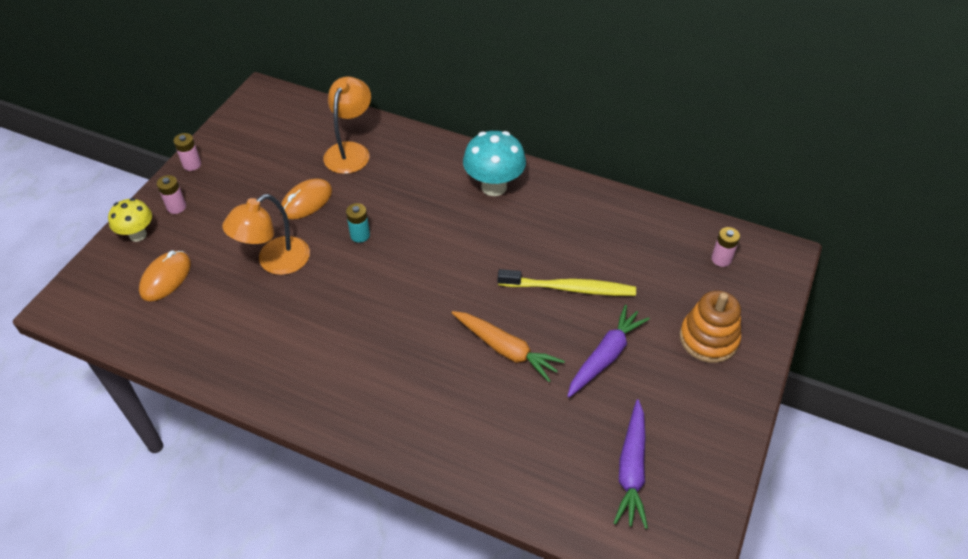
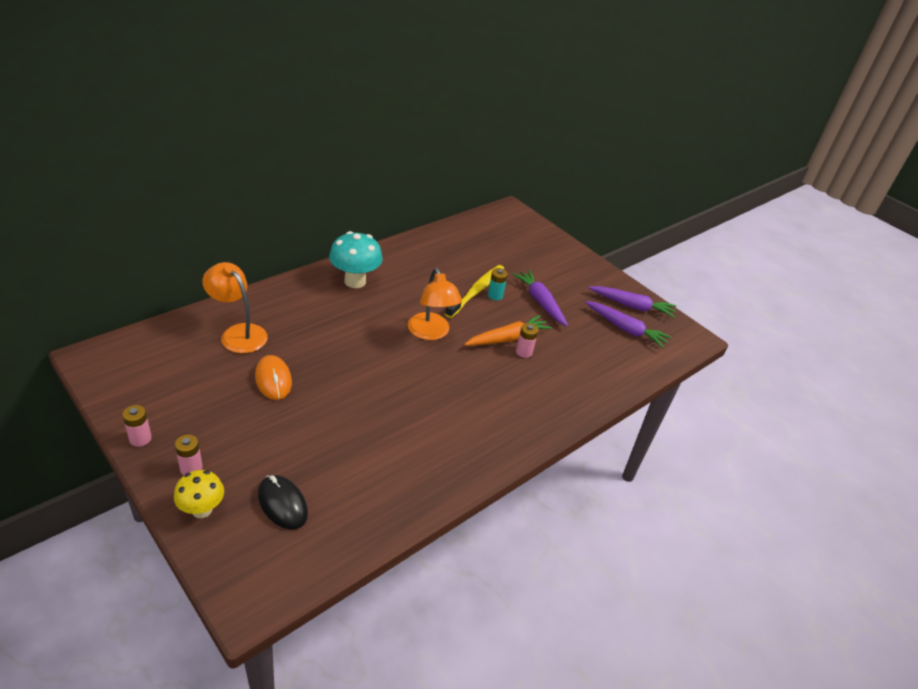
camera: 70 degrees left, 10 degrees down
orange mouse [139,251,191,301] -> black mouse [258,475,308,529]
orange lamp [222,194,310,275] -> orange lamp moved to [408,268,462,340]
turquoise battery [346,203,370,243] -> turquoise battery moved to [488,268,508,301]
orange stacking toy [680,291,741,363] -> none
pink battery [711,227,740,267] -> pink battery moved to [516,323,538,358]
none -> purple carrot [588,286,676,318]

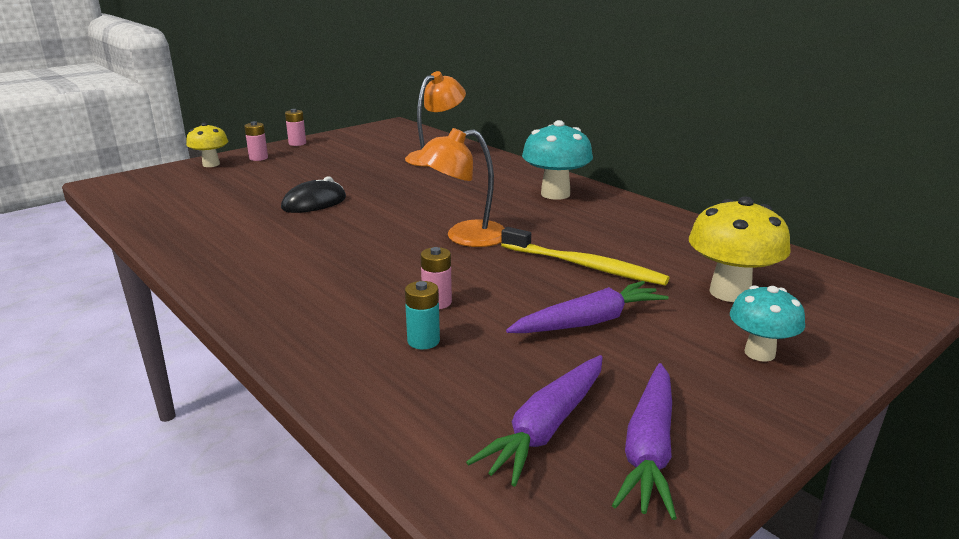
camera: 95 degrees right, 15 degrees down
orange mouse [255,355,292,400] -> none
black mouse [258,475,308,529] -> black mouse moved to [281,177,346,213]
orange carrot [464,315,552,346] -> none
turquoise battery [488,268,508,301] -> turquoise battery moved to [405,281,440,349]
none -> yellow mushroom [689,197,791,302]
none -> turquoise mushroom [730,285,805,362]

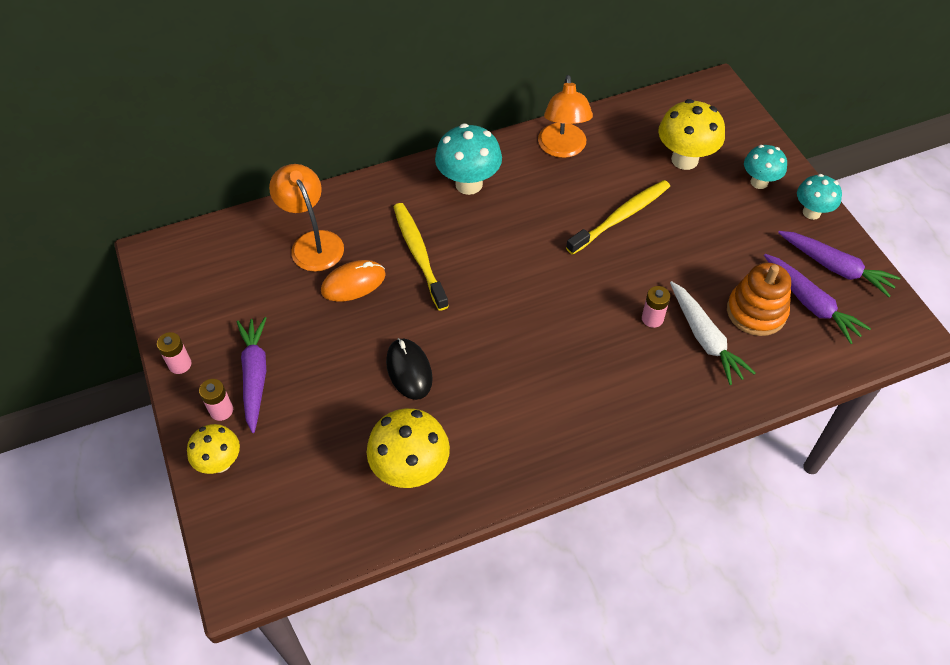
camera: 70 degrees left, 30 degrees up
turquoise battery [405,281,440,349] -> white carrot [670,281,755,385]
orange lamp [416,128,504,247] -> orange lamp moved to [538,75,593,158]
purple carrot [506,281,669,333] -> purple carrot moved to [237,317,266,433]
none -> orange mouse [321,260,386,302]
none -> yellow mushroom [367,408,450,488]
none -> yellow toothbrush [394,203,449,311]
none -> orange stacking toy [727,263,791,336]
none -> turquoise mushroom [797,174,842,220]

